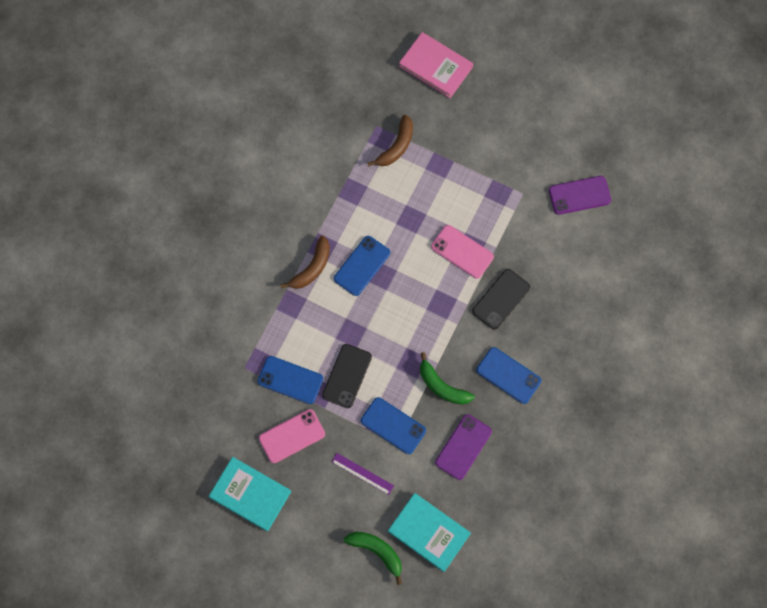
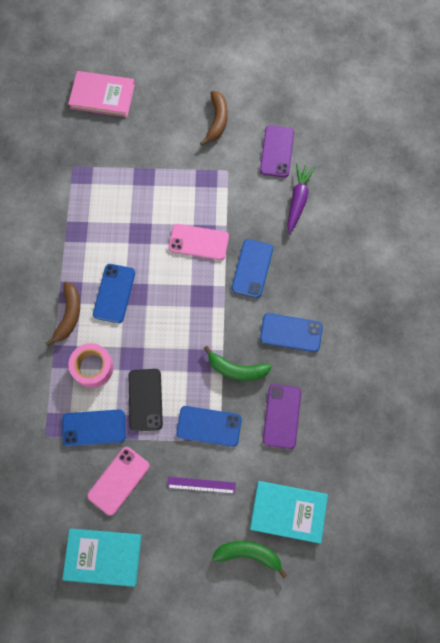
camera: 25 degrees left, 0 degrees up
brown banana [367,115,413,166] -> brown banana moved to [200,91,228,146]
black phone [472,269,530,329] -> blue phone [232,239,273,298]
purple phone [549,176,611,215] -> purple phone turned 45 degrees counterclockwise [260,125,294,178]
none -> pink tape [68,343,114,388]
none -> purple carrot [287,163,315,234]

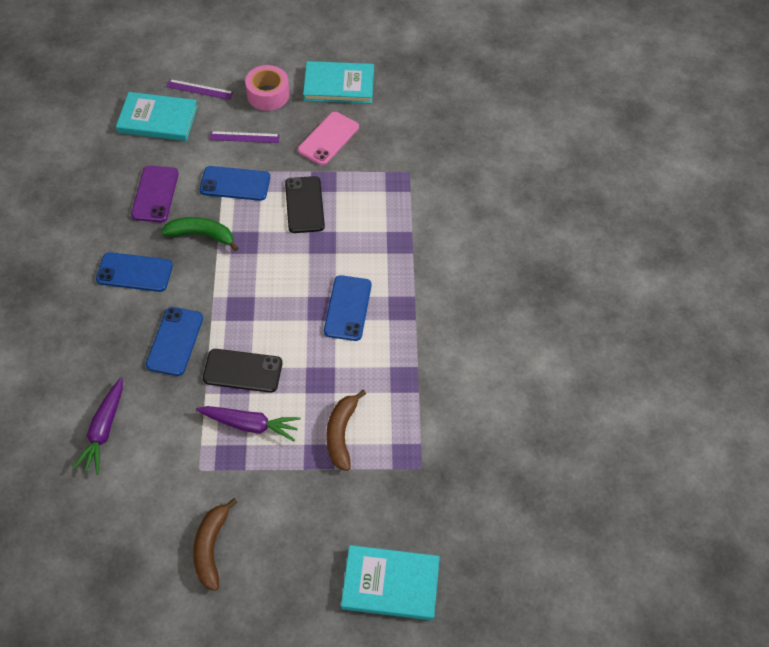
camera: 175 degrees right, 15 degrees down
brown banana [45,281,80,346] -> brown banana moved to [326,390,366,471]
blue phone [62,409,126,447] -> none
pink book [68,71,135,117] -> turquoise book [341,545,440,620]
pink tape [68,343,114,388] -> pink tape moved to [245,65,289,111]
pink phone [168,224,229,260] -> black phone [203,349,282,393]
green banana [212,541,287,579] -> purple ruler [166,79,233,100]
purple phone [260,125,294,178] -> none
none -> purple carrot [196,406,301,441]

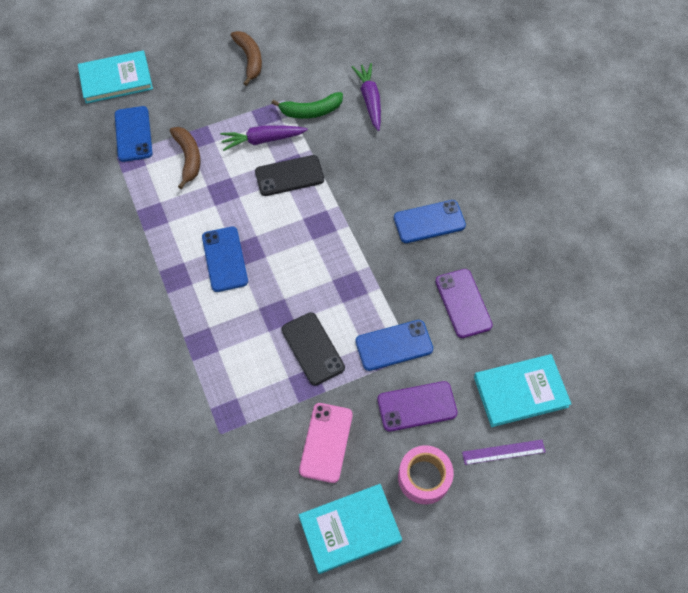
camera: 160 degrees right, 5 degrees up
blue phone [146,307,203,376] -> blue phone moved to [115,106,152,162]
green banana [161,217,238,251] -> green banana moved to [271,92,343,119]
purple ruler [209,131,280,143] -> purple phone [377,381,458,432]

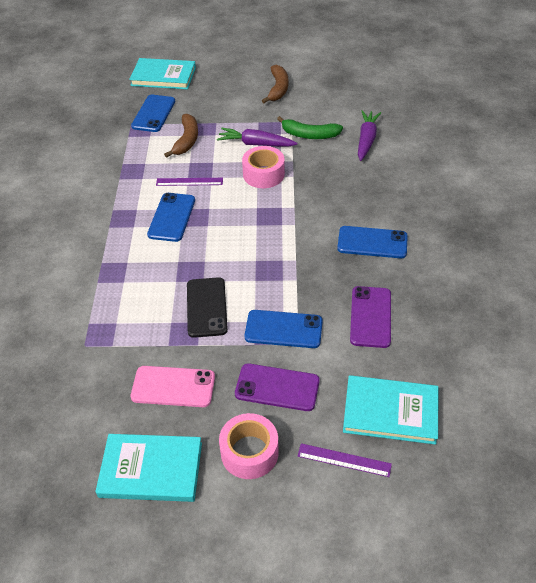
camera: 25 degrees right, 15 degrees down
black phone [255,155,324,196] -> pink tape [242,146,285,188]
pink phone [299,403,353,483] -> pink phone turned 60 degrees clockwise [131,366,215,407]
none -> purple ruler [156,178,223,186]

